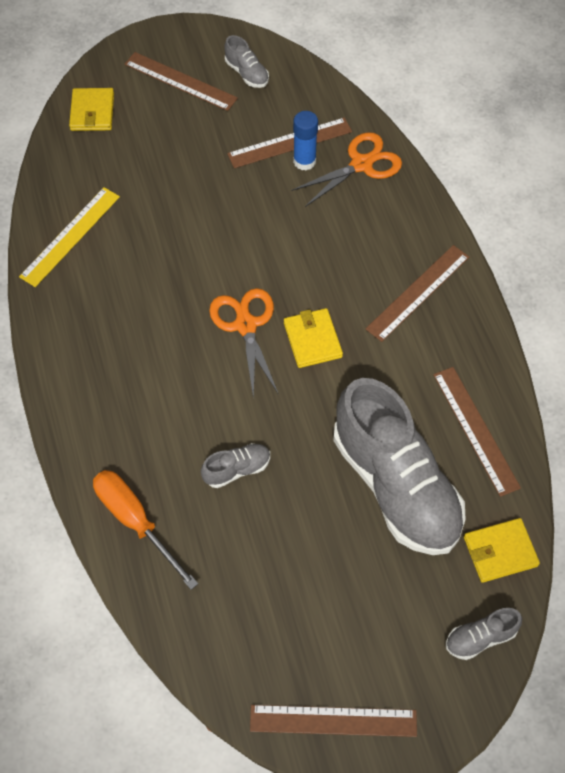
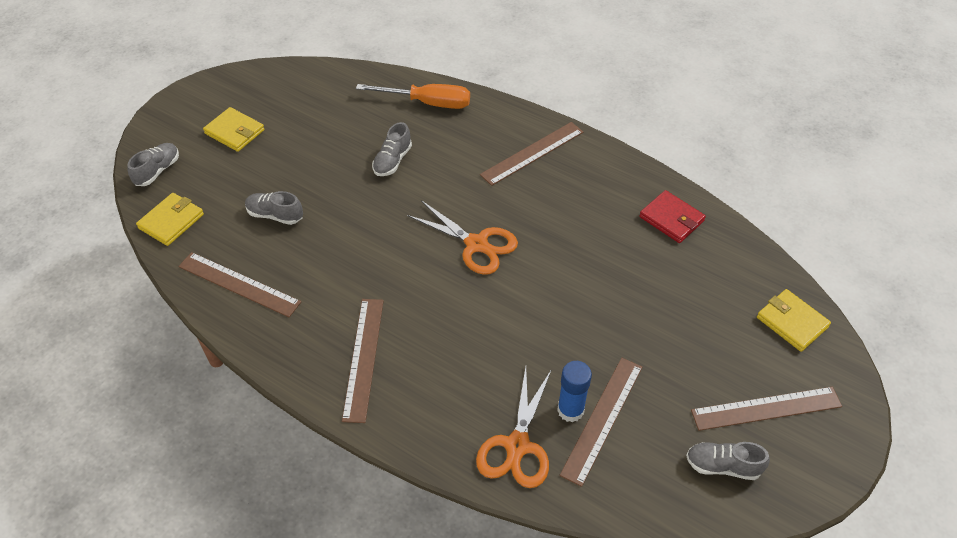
camera: 140 degrees right, 10 degrees down
yellow ruler [19,187,120,287] -> red wallet [639,190,706,243]
brown ruler [250,705,417,737] -> brown ruler moved to [480,122,583,186]
yellow wallet [284,308,343,368] -> yellow wallet moved to [203,107,265,152]
grey shoe [334,378,466,555] -> grey shoe [245,191,303,225], size x0.40

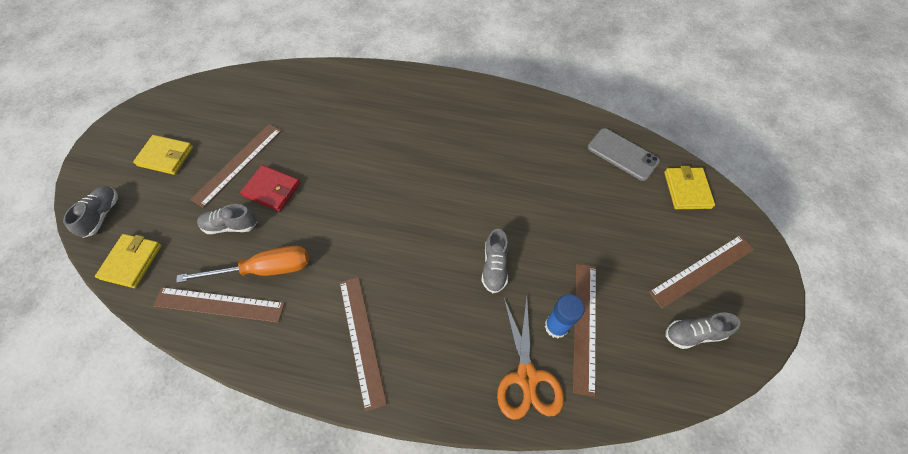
camera: 20 degrees left, 10 degrees up
orange screwdriver [356,84,470,109] -> orange screwdriver moved to [176,246,309,283]
grey shoe [372,122,412,176] -> grey shoe moved to [482,229,508,293]
orange scissors [407,200,518,275] -> none
brown ruler [480,122,583,186] -> brown ruler moved to [190,124,282,208]
red wallet [639,190,706,243] -> red wallet moved to [240,165,300,212]
yellow wallet [757,289,831,352] -> yellow wallet turned 60 degrees clockwise [664,166,715,209]
none -> grey phone [588,128,660,181]

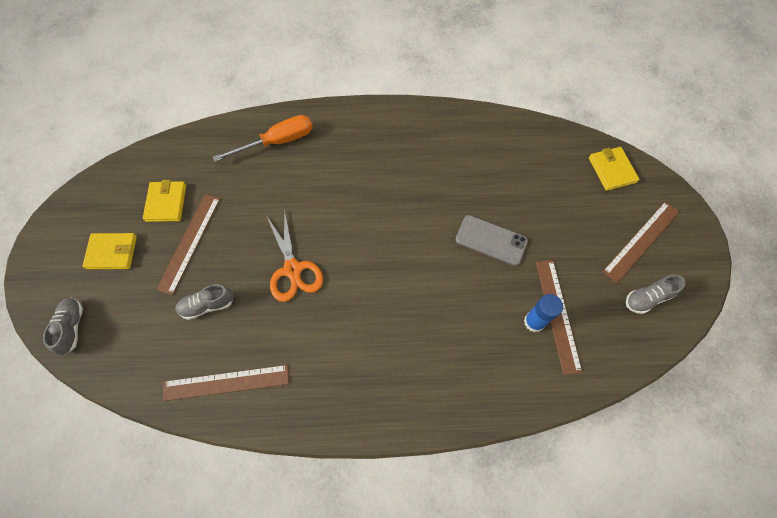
camera: 15 degrees left, 5 degrees up
yellow wallet [95,234,162,288] -> yellow wallet moved to [143,180,186,222]
orange screwdriver [176,246,309,283] -> orange screwdriver moved to [213,115,313,162]
red wallet [240,165,300,212] -> none
brown ruler [340,277,387,412] -> none
grey shoe [482,229,508,293] -> none
orange scissors [497,296,564,420] -> orange scissors moved to [266,208,323,302]
grey phone [588,128,660,181] -> grey phone moved to [455,215,528,266]

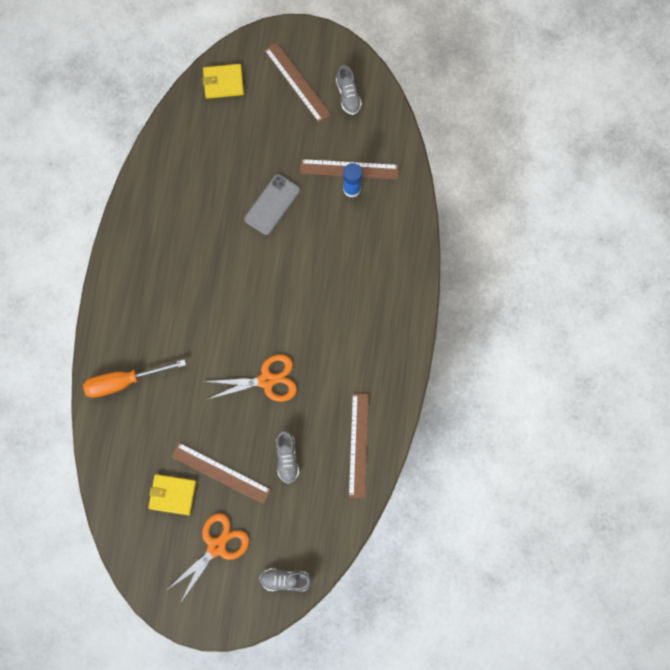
camera: 80 degrees left, 10 degrees up
yellow wallet [83,233,137,269] -> orange scissors [167,513,249,603]
orange screwdriver [213,115,313,162] -> orange screwdriver turned 90 degrees counterclockwise [83,359,186,398]

